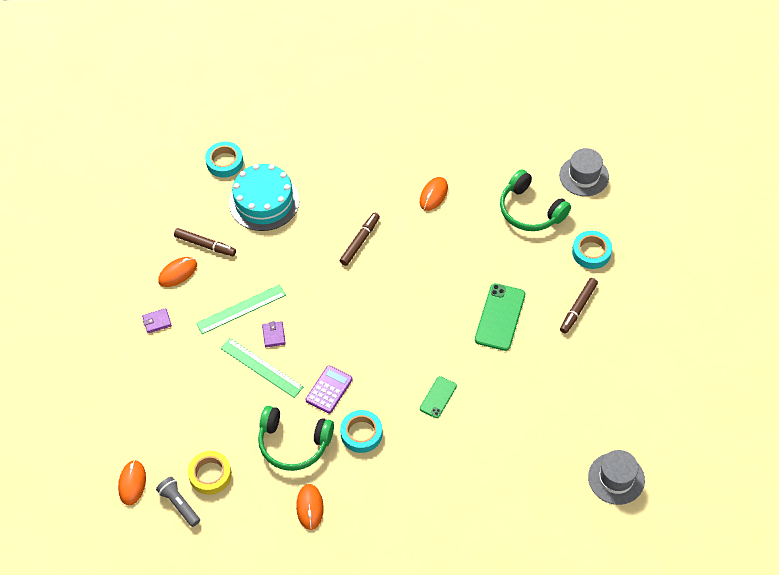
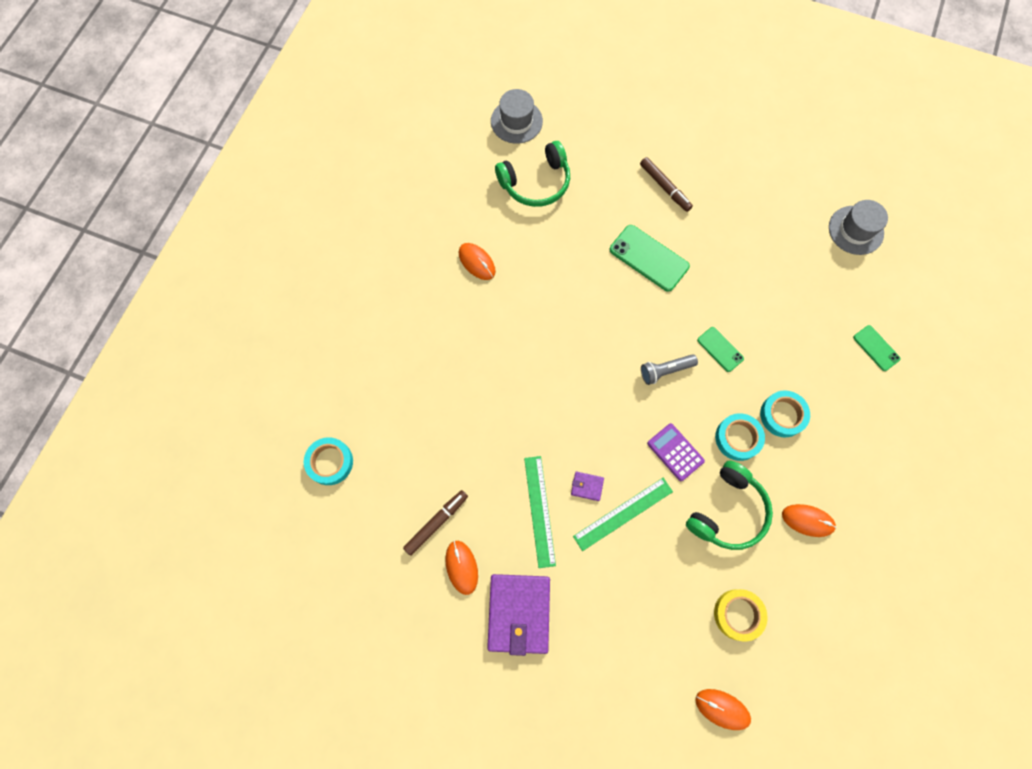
camera: 70 degrees left, 15 degrees up
purple wallet [142,308,172,333] -> purple wallet [487,574,550,656], size x2.35
grey flashlight [156,477,200,527] -> grey flashlight moved to [641,354,698,385]
turquoise cake [229,164,299,231] -> none
brown marker [340,213,380,266] -> none
turquoise tape [572,231,612,269] -> turquoise tape moved to [760,390,810,437]
none -> green phone [853,325,900,371]

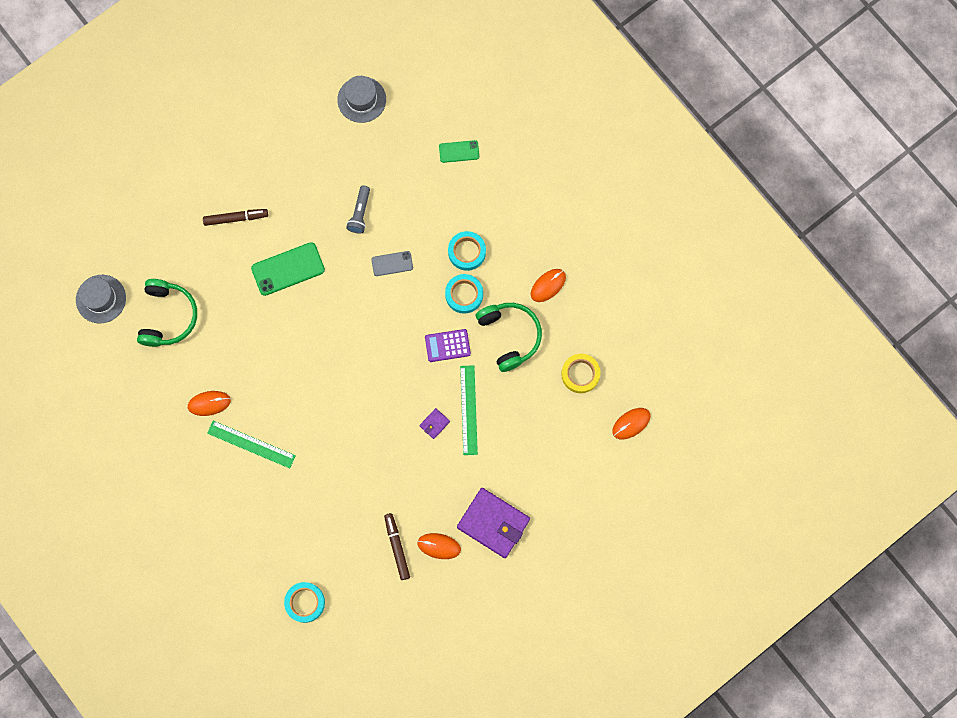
camera: 60 degrees left, 5 degrees up
green ruler [524,456,556,568] -> green ruler moved to [207,421,296,468]
grey flashlight [641,354,698,385] -> grey flashlight moved to [346,186,370,233]
green phone [697,327,744,372] -> grey phone [371,251,413,276]

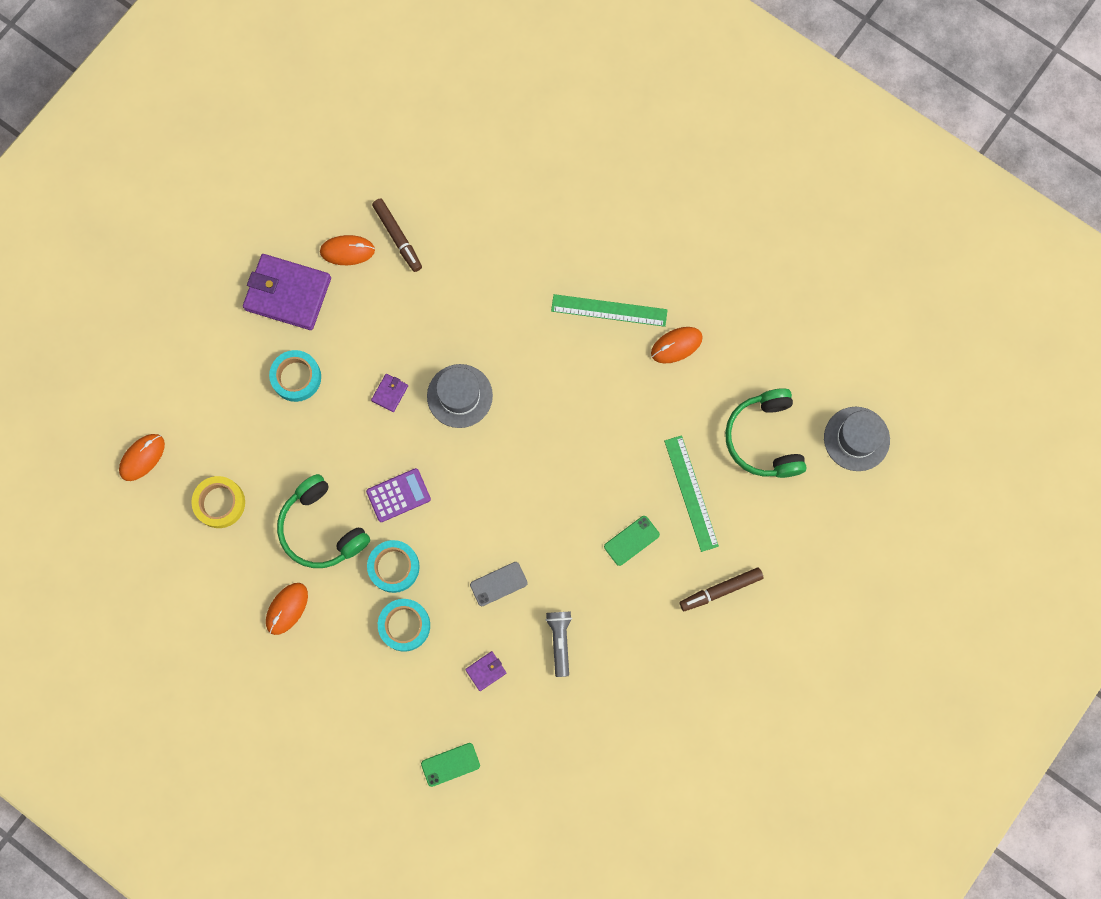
camera: 165 degrees right, 0 degrees up
green phone [251,242,325,296] -> green phone [604,516,660,566], size x0.58
turquoise tape [284,582,325,623] -> turquoise tape moved to [269,350,321,402]
grey hat [337,76,386,123] -> grey hat moved to [427,364,493,428]
green ruler [460,365,478,455] -> green ruler moved to [664,435,719,552]
none -> purple wallet [465,651,506,691]

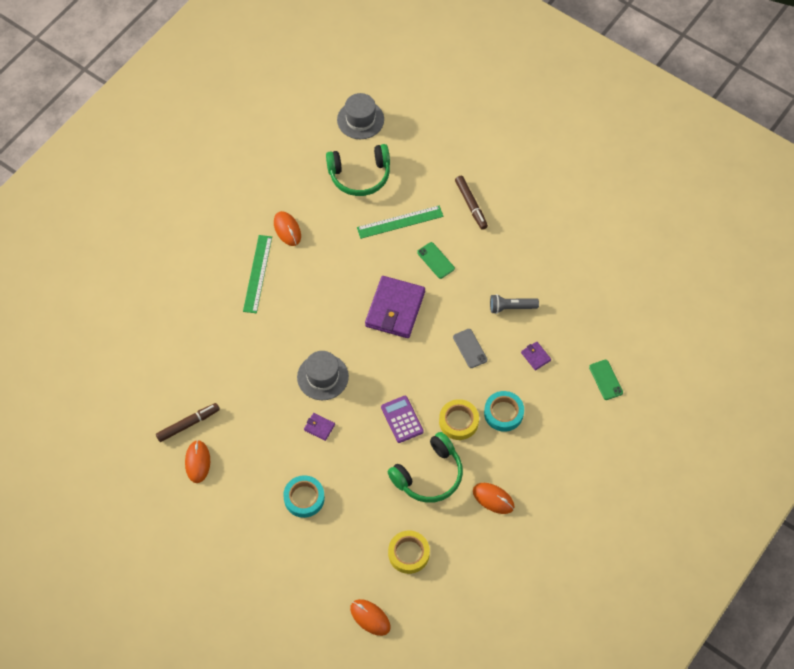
camera: 90 degrees left, 15 degrees down
purple wallet [243,254,331,330] -> purple wallet moved to [365,276,425,338]
turquoise tape [367,540,420,593] -> yellow tape [439,399,479,440]

